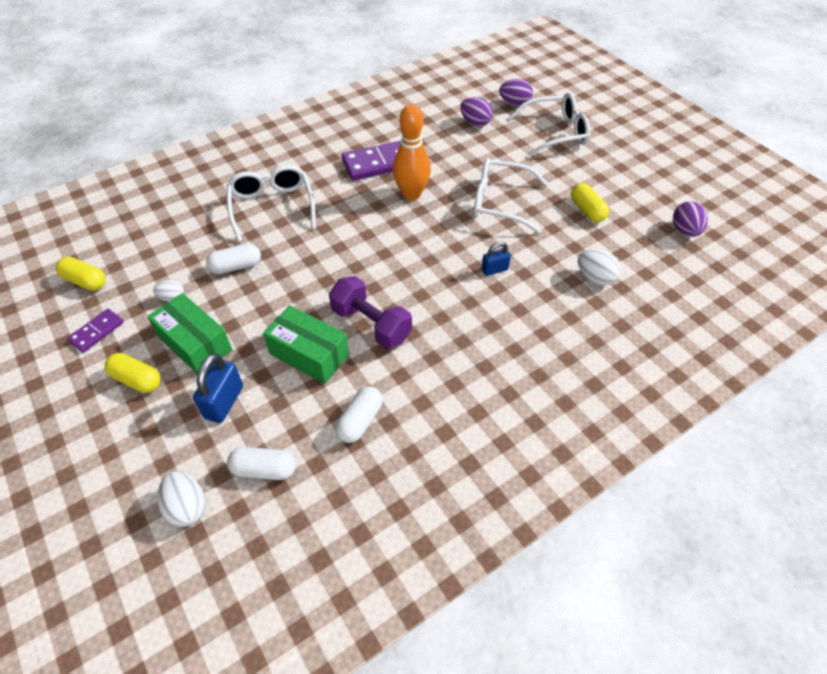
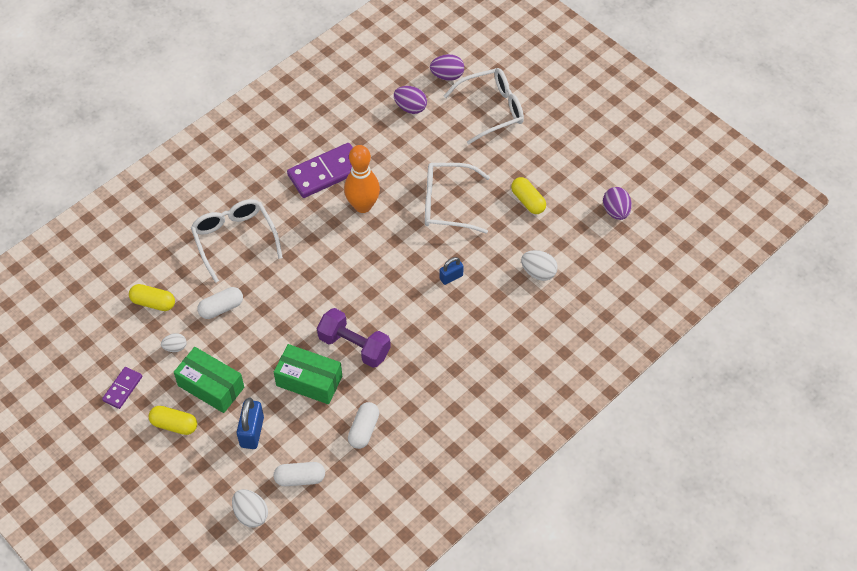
camera: 10 degrees left, 5 degrees up
yellow capsule [56,257,106,291] -> yellow capsule moved to [129,284,175,311]

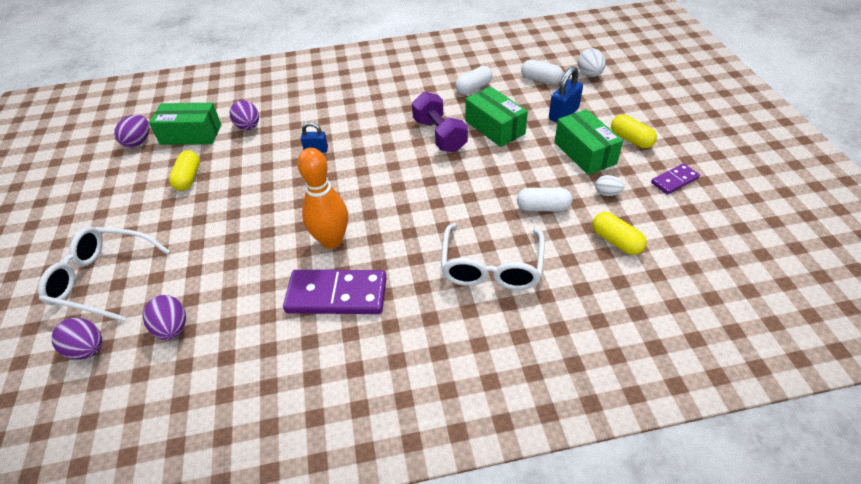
camera: 145 degrees left, 10 degrees down
white glasses [425,163,490,234] -> none
white egg [521,250,558,281] -> purple egg [230,100,259,130]
none -> green box [149,103,221,145]

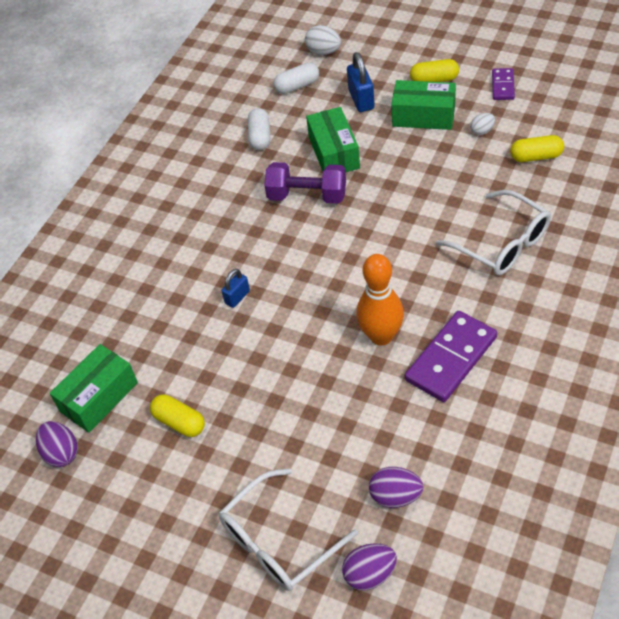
camera: 50 degrees left, 5 degrees up
purple egg [230,100,259,130] -> none
green box [466,87,528,147] -> green box turned 75 degrees clockwise [306,107,360,173]
white capsule [517,188,572,211] -> none

